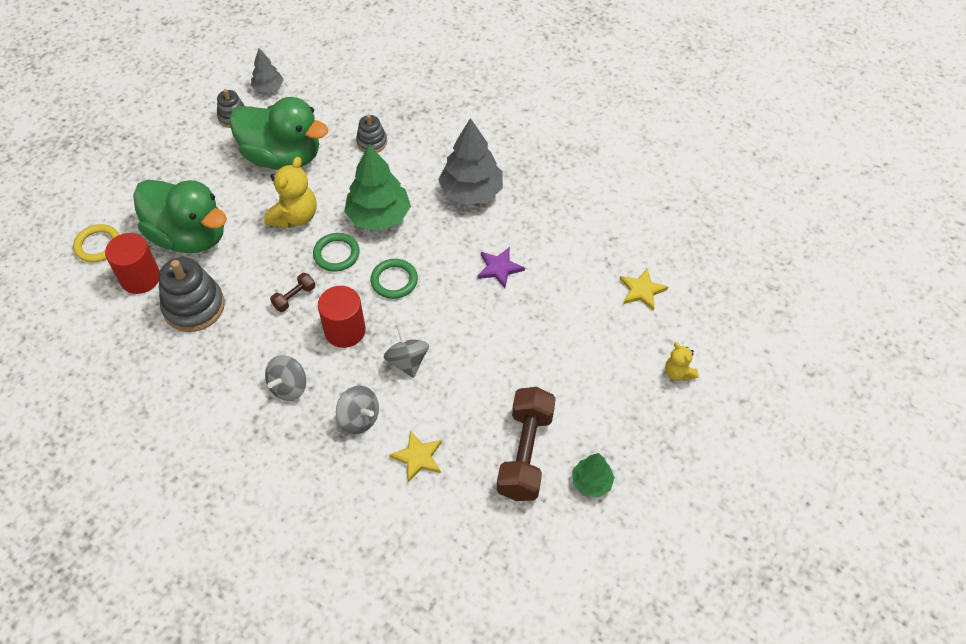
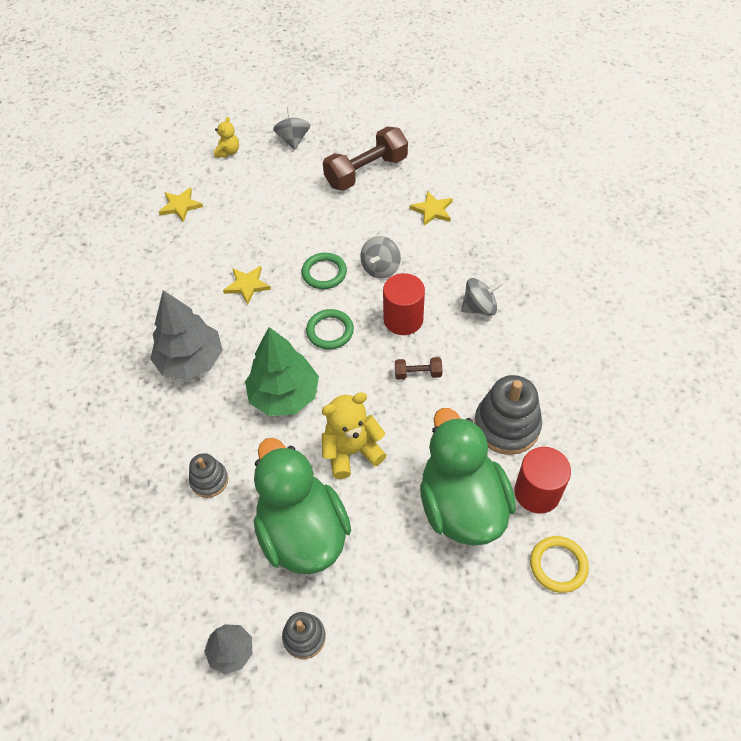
camera: 135 degrees left, 0 degrees up
green ring [313,233,360,272] -> green ring moved to [302,253,347,289]
grey spinning top [336,386,379,434] -> grey spinning top moved to [273,106,310,150]
purple star [478,247,525,288] -> yellow star [223,266,271,305]
green tree [572,453,615,497] -> none

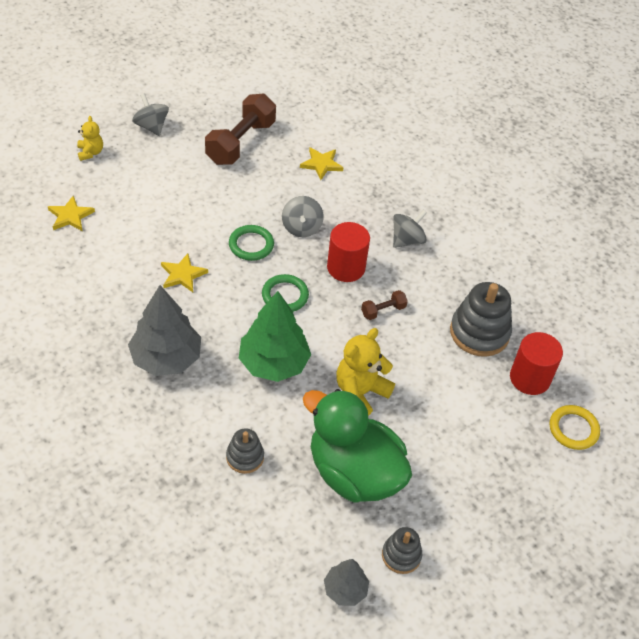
camera: 30 degrees left, 5 degrees down
green duck [420,408,516,546] -> none

